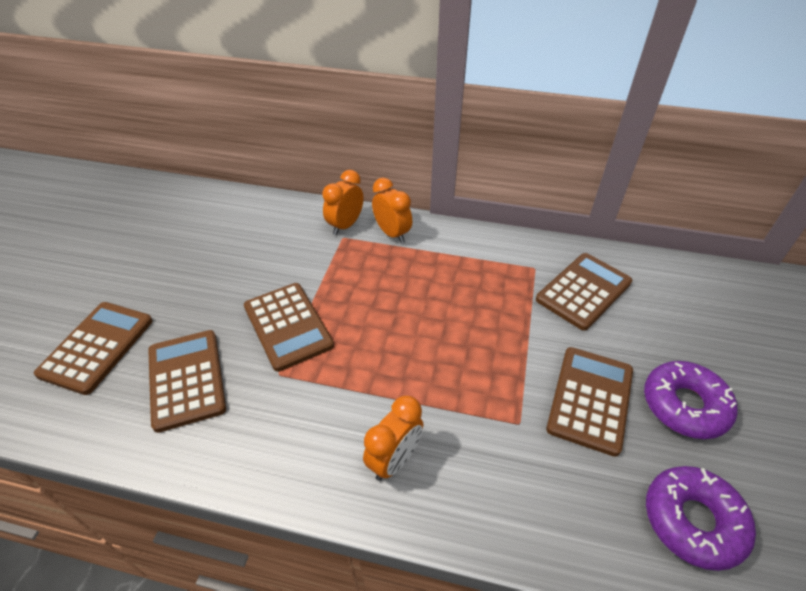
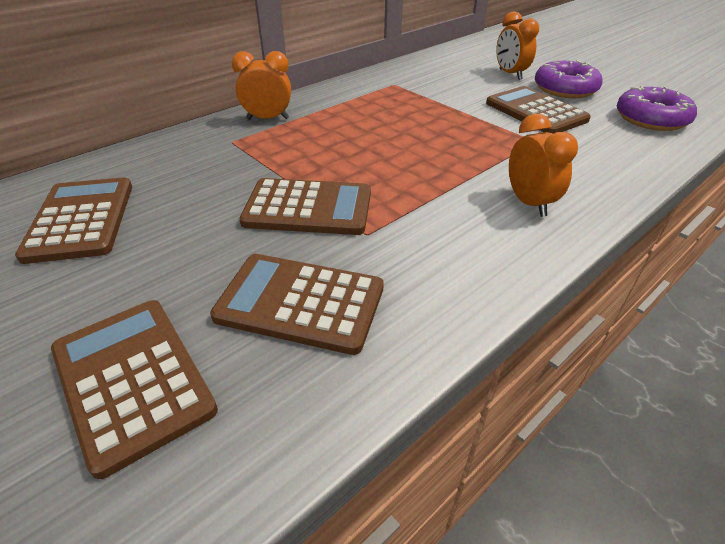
camera: 55 degrees left, 5 degrees down
orange clock [322,170,364,235] -> orange clock moved to [496,11,539,80]
brown calculator [536,253,632,331] -> brown calculator moved to [15,177,132,264]

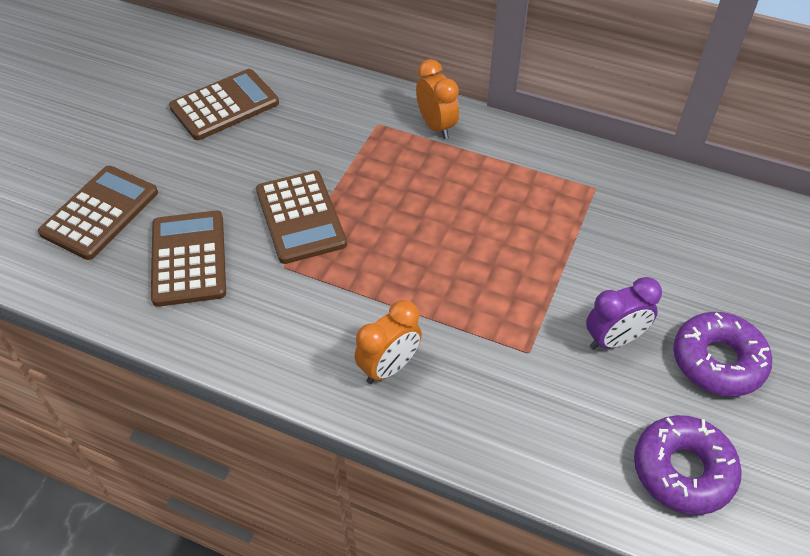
camera: 65 degrees right, 10 degrees up
brown calculator [486,86,591,134] -> purple clock [586,277,662,350]
orange clock [496,11,539,80] -> none

